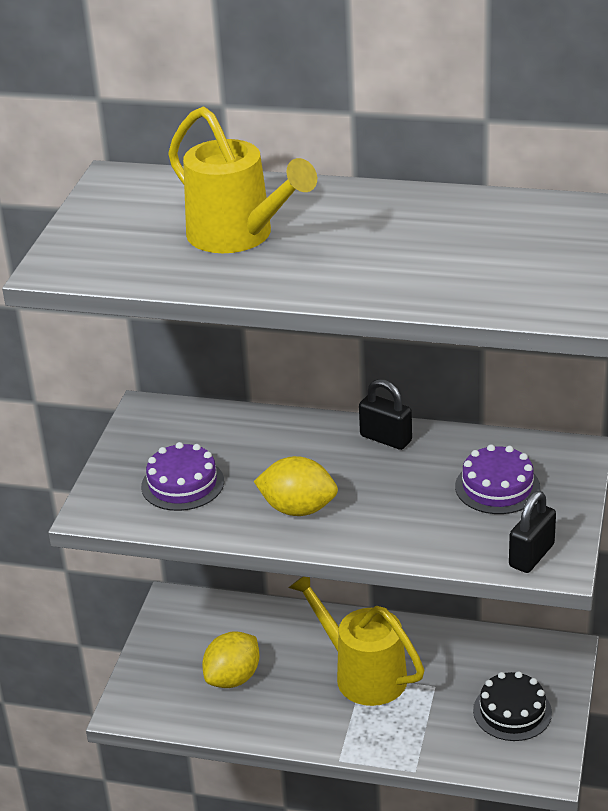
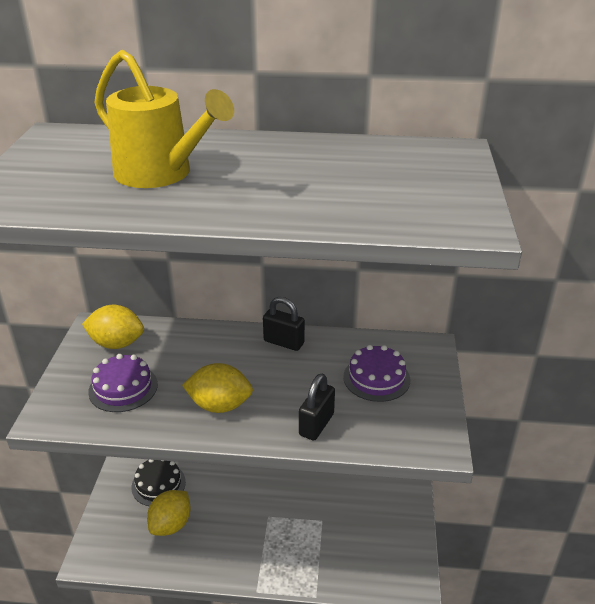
camera: 10 degrees left, 0 degrees up
yellow watering can [288,576,424,706] -> none
black cake [473,671,552,741] -> black cake moved to [131,460,186,506]
black padlock [509,491,556,573] -> black padlock moved to [299,374,335,440]
none -> yellow lemon [82,305,144,349]

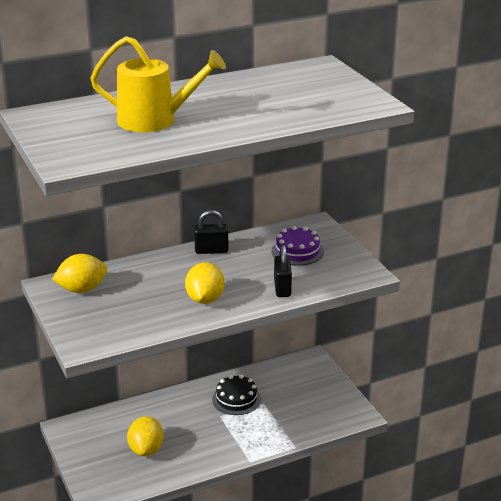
camera: 30 degrees left, 5 degrees down
purple cake [88,354,158,412] -> none
black cake [131,460,186,506] -> black cake moved to [212,375,261,415]
yellow lemon [182,363,253,413] -> yellow lemon turned 60 degrees counterclockwise [185,262,225,304]

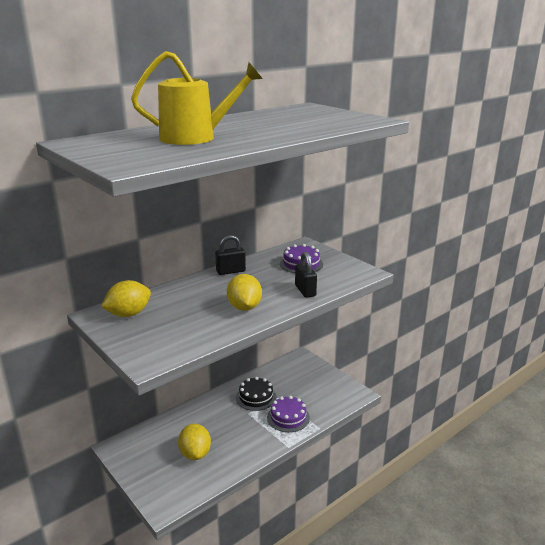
camera: 15 degrees left, 5 degrees down
none -> purple cake [267,396,310,432]

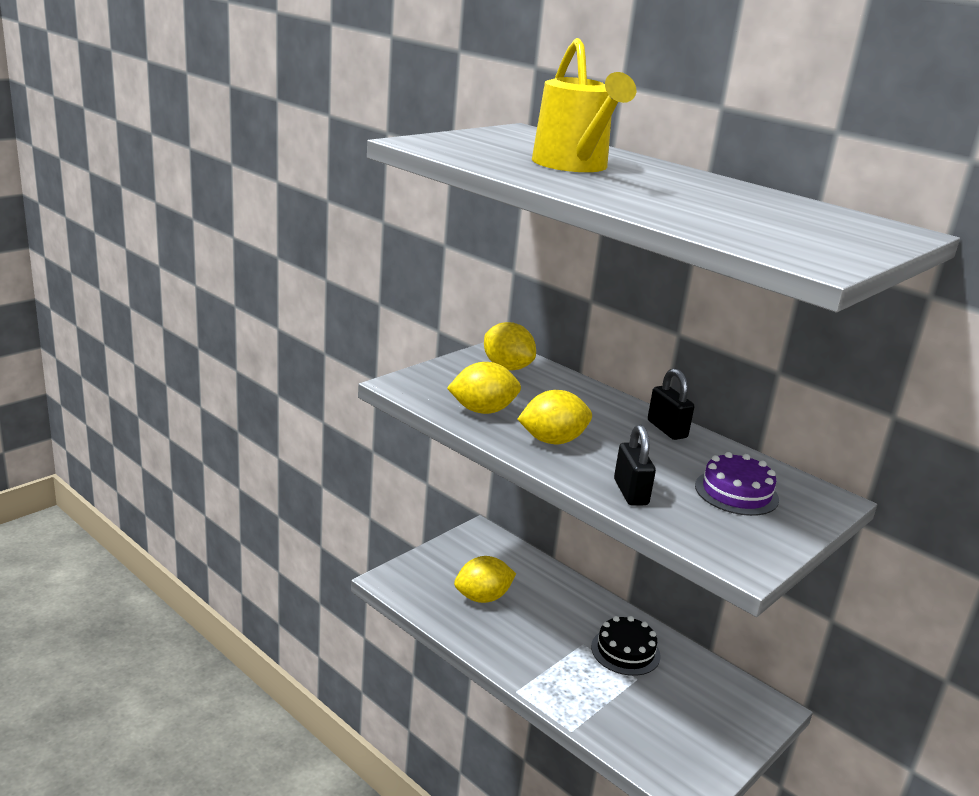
camera: 80 degrees right, 0 degrees up
purple cake [267,396,310,432] -> none
black padlock [295,252,317,298] -> black padlock turned 75 degrees counterclockwise [614,425,656,506]
none -> yellow lemon [447,362,521,414]

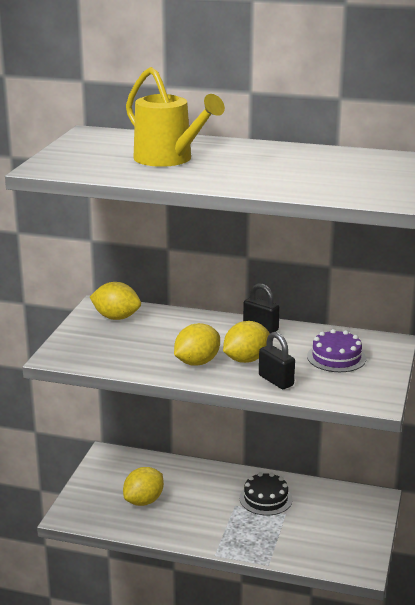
camera: 25 degrees left, 0 degrees up
yellow lemon [447,362,521,414] -> yellow lemon moved to [223,321,270,363]

